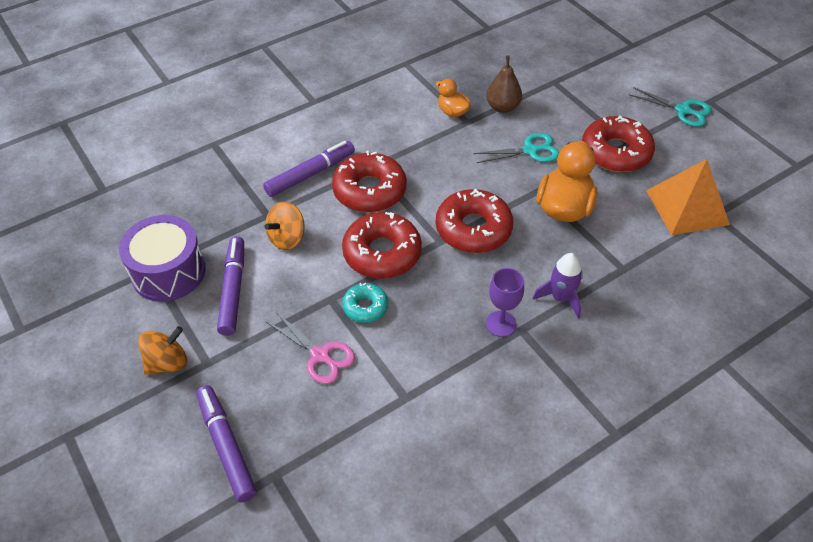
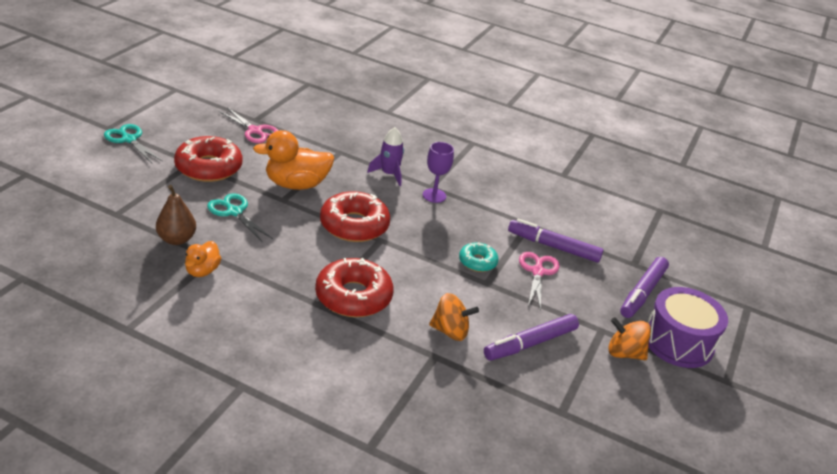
camera: 125 degrees left, 15 degrees down
purple drum [119,215,206,302] -> purple drum moved to [648,287,728,368]
purple marker [263,141,355,197] -> purple marker moved to [508,219,603,263]
red donut [342,212,422,279] -> none
turquoise scissors [629,87,712,127] -> turquoise scissors turned 45 degrees counterclockwise [104,124,163,163]
orange pyramid [646,159,730,236] -> pink scissors [219,107,279,143]

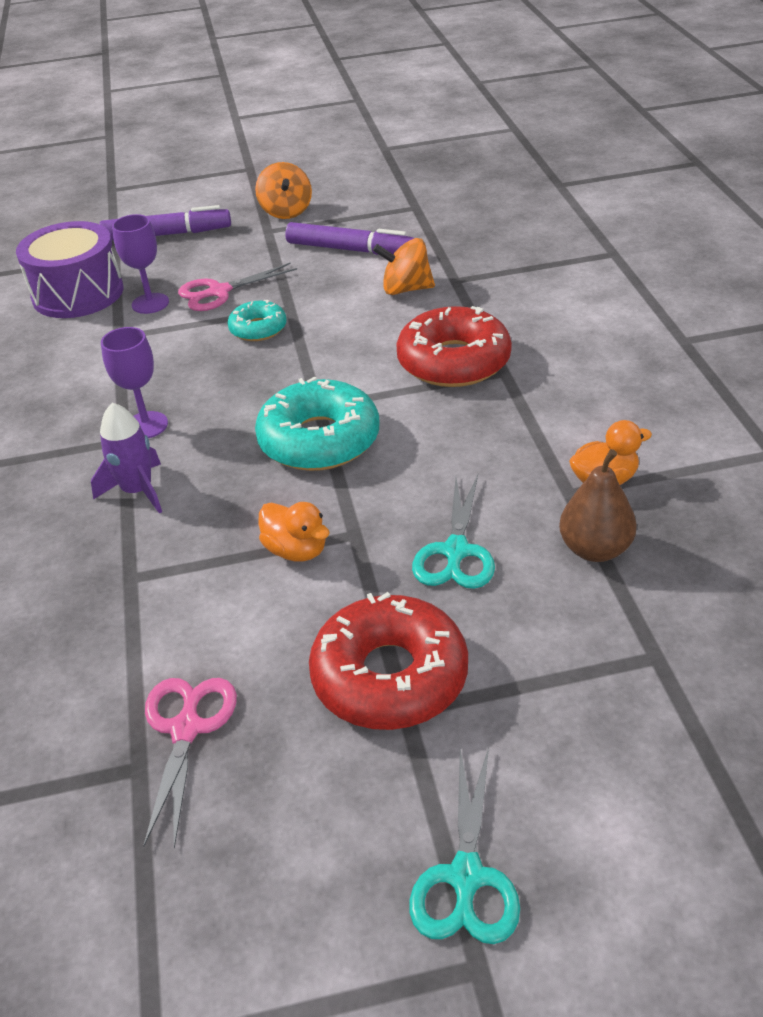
camera: 120 degrees left, 5 degrees up
orange duck [253,130,334,190] -> orange duck [259,502,330,562], size x0.55
red donut [320,191,390,242] -> turquoise donut [255,376,379,471]
orange spinning top [429,293,479,341] -> orange spinning top turned 60 degrees counterclockwise [373,238,435,295]
purple marker [508,219,603,263] -> purple goblet [112,214,169,314]
purple drum [648,287,728,368] -> purple drum moved to [16,221,124,318]

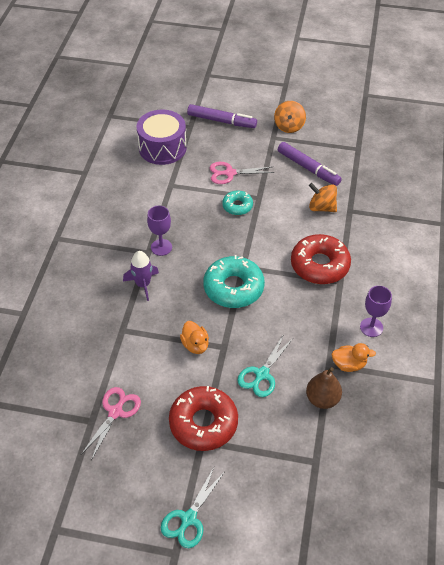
camera: 20 degrees right, 10 degrees up
purple goblet [112,214,169,314] -> purple goblet moved to [360,286,392,337]

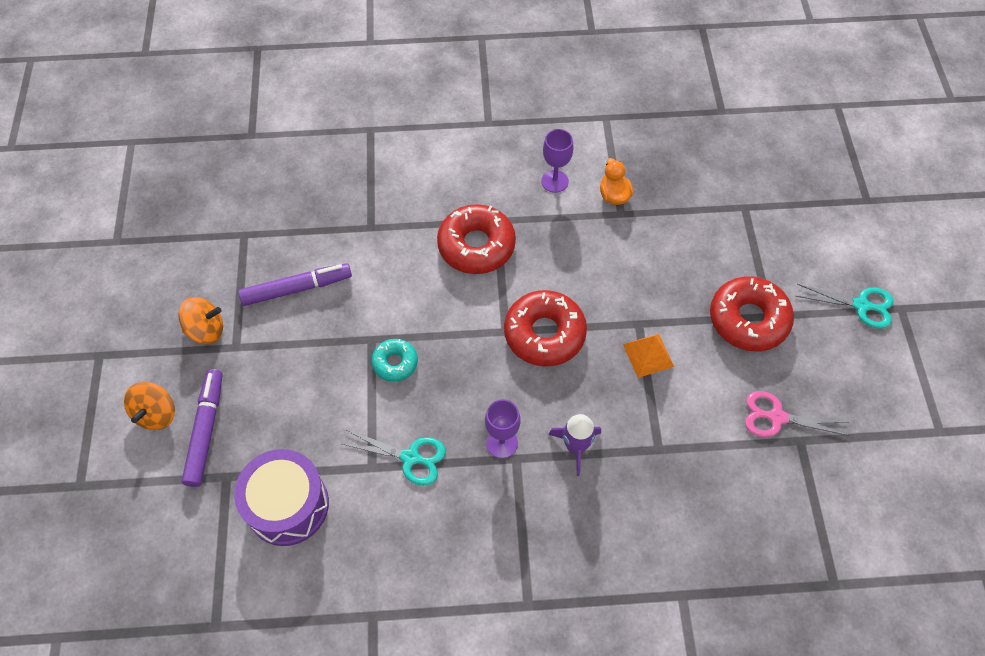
camera: 105 degrees left, 10 degrees up
orange duck [180,321,209,354] -> orange pyramid [623,334,674,378]
turquoise donut [203,255,265,308] -> red donut [504,290,587,367]
pink scissors [209,162,274,184] -> none
turquoise scissors [237,334,292,397] -> turquoise scissors moved to [342,430,446,486]
purple marker [278,142,342,186] -> purple marker turned 45 degrees clockwise [238,263,352,306]
brown pear [306,367,342,409] -> none
orange spinning top [309,183,337,212] -> orange spinning top moved to [124,382,175,430]

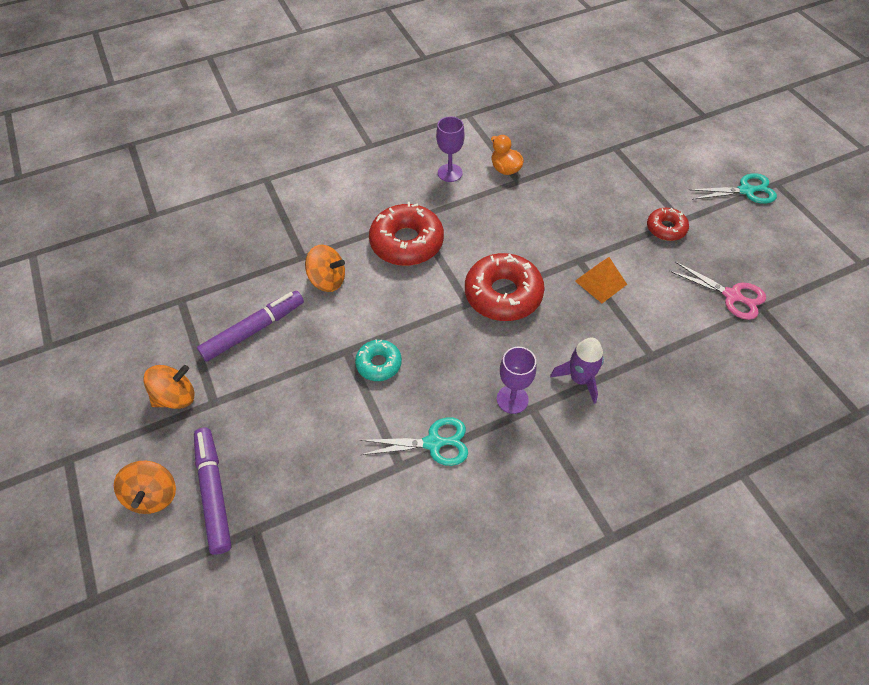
camera: 20 degrees left, 5 degrees down
purple drum [234,449,329,546] -> none
red donut [710,276,794,351] -> red donut [647,208,689,241], size x0.55
pink scissors [745,391,849,437] -> pink scissors turned 135 degrees counterclockwise [669,262,766,320]
none -> orange spinning top [305,245,345,292]

